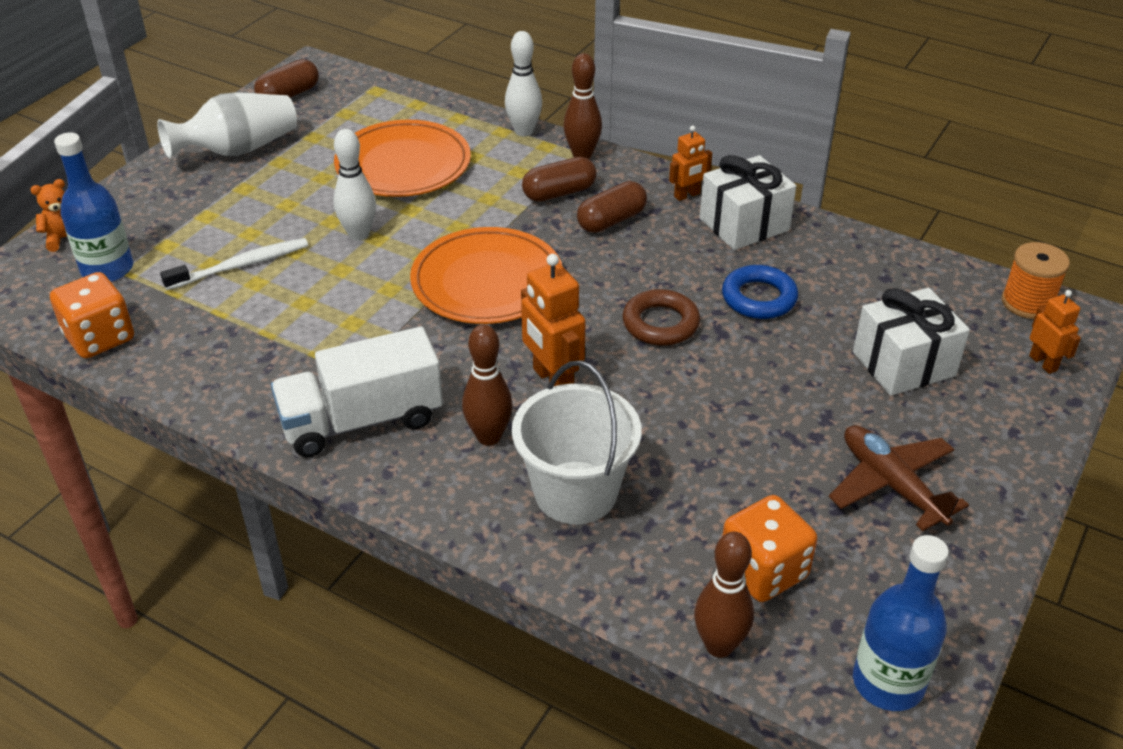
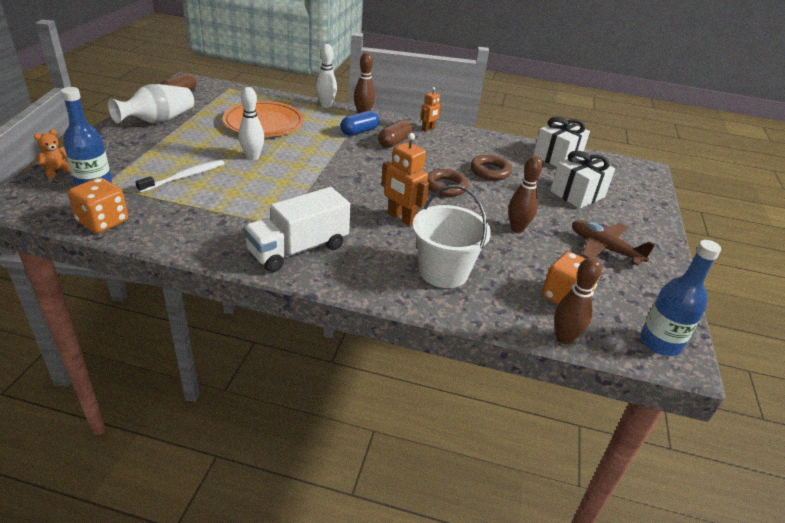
camera: 20 degrees left, 5 degrees down
orange plate [410,227,562,324] -> none
brown bowling pin [462,324,513,445] -> brown bowling pin moved to [508,156,543,233]
brown capsule [522,157,596,202] -> blue capsule [341,110,379,136]
white gift [699,155,796,250] -> white gift moved to [533,117,590,167]
blue ring [722,265,798,319] -> brown ring [470,155,512,180]
orange spool [1002,242,1070,319] -> none
orange robot [1029,290,1081,374] -> none

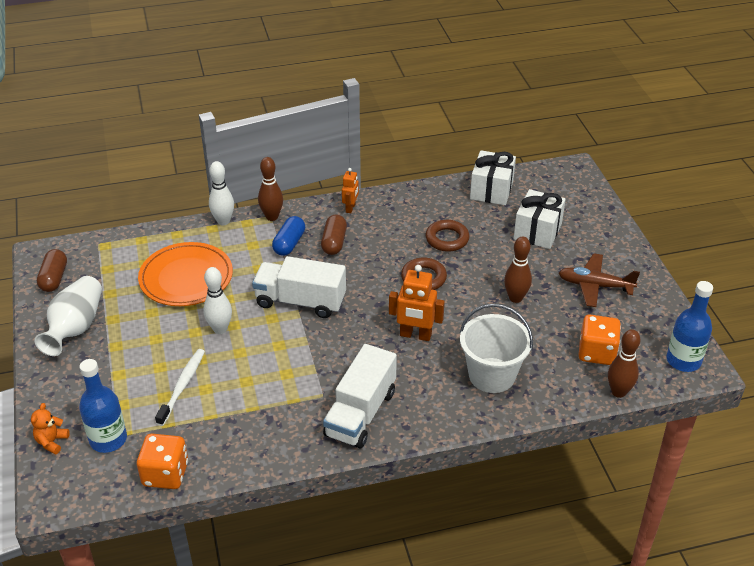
camera: 25 degrees left, 5 degrees up
none -> white truck [252,256,346,318]

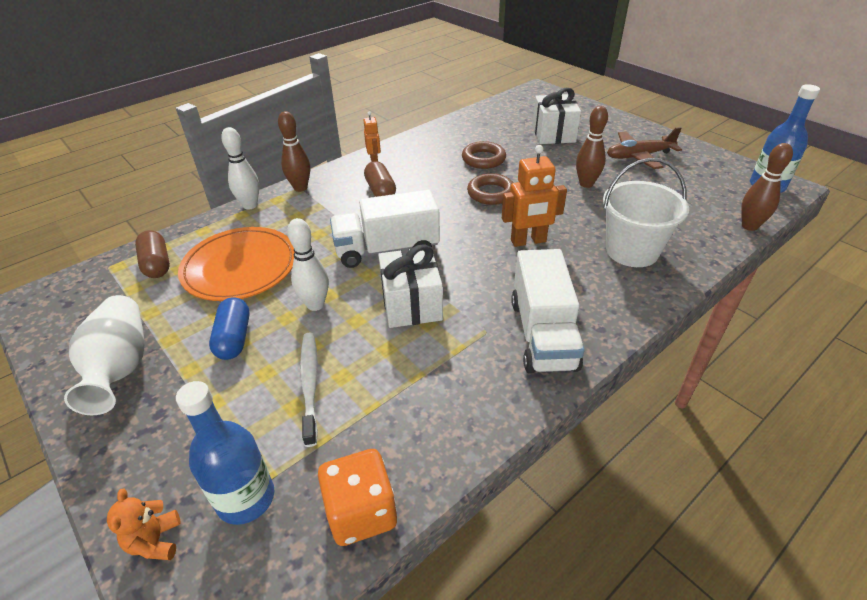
camera: 25 degrees left, 0 degrees up
brown capsule [37,249,67,292] -> brown capsule moved to [135,230,170,278]
blue capsule [272,216,305,256] -> blue capsule moved to [209,297,250,360]
white gift [470,150,516,205] -> white gift moved to [378,244,443,328]
orange dice [579,315,621,365] -> none

